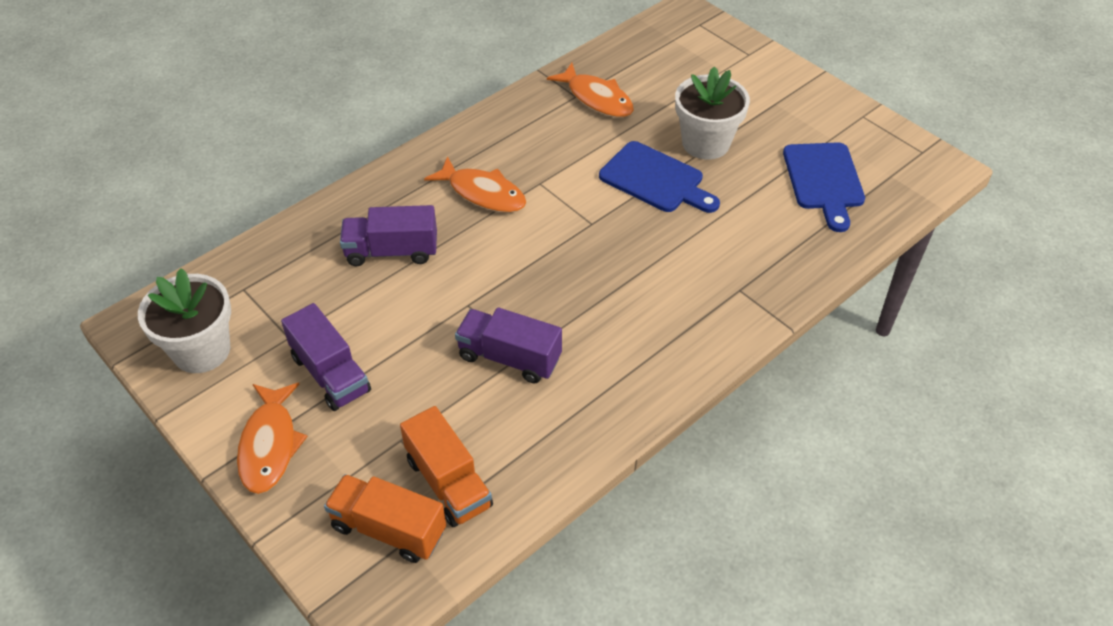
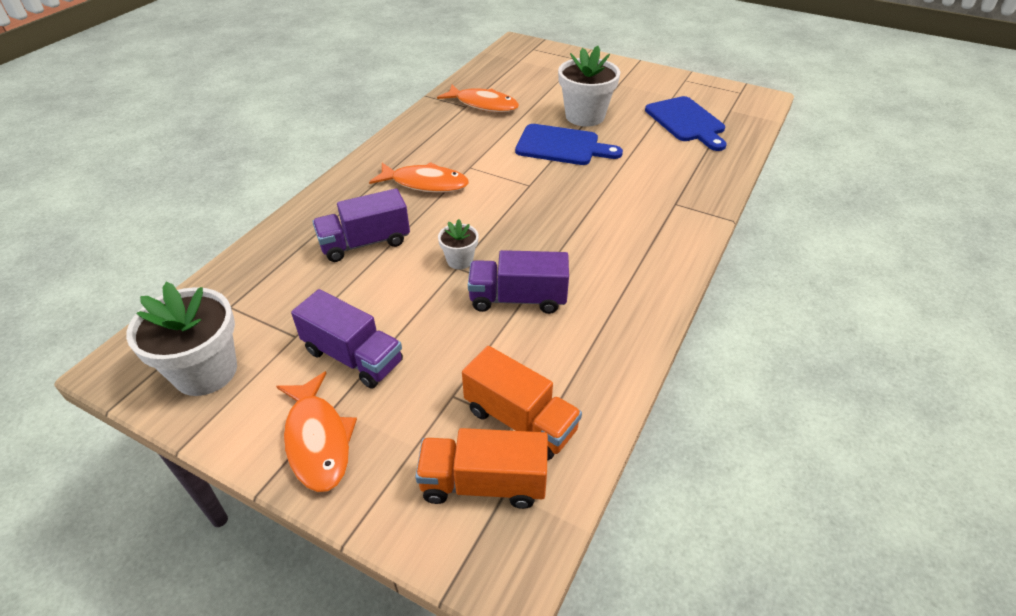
camera: 20 degrees left, 5 degrees down
none -> white flower pot [438,219,479,269]

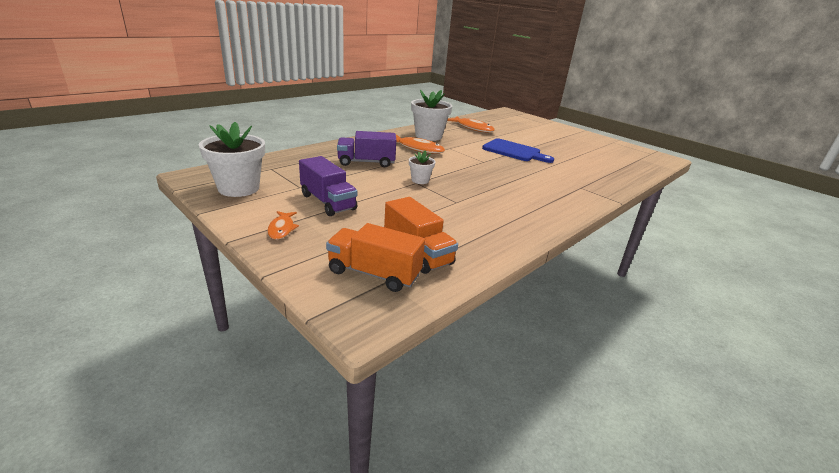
camera: 15 degrees right, 15 degrees down
orange fish [276,371,357,492] -> orange fish [267,211,299,240], size x0.58
purple truck [468,250,569,314] -> none
white flower pot [558,46,620,127] -> white flower pot moved to [411,90,452,141]
blue cutting board [645,96,727,151] -> none

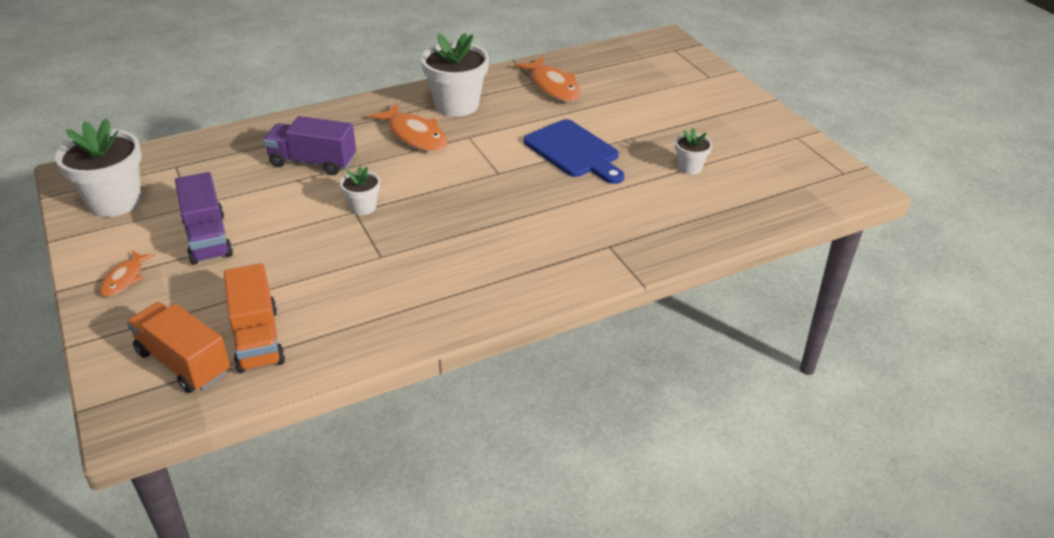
camera: 20 degrees right, 10 degrees up
none -> white flower pot [675,128,712,175]

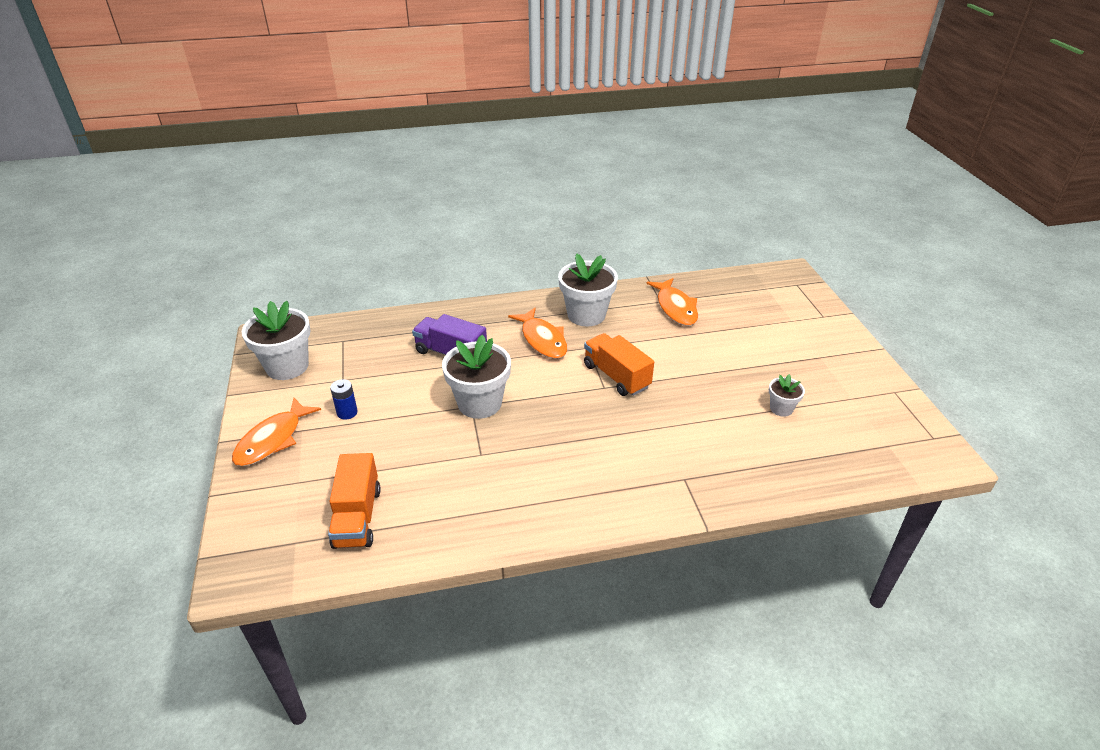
camera: 15 degrees right, 0 degrees up
orange fish [100,250,155,296] -> orange fish [232,398,321,466], size x1.73
orange truck [127,302,230,393] -> orange truck moved to [584,333,654,396]
purple truck [175,172,233,265] -> blue battery [330,379,358,419]
white flower pot [340,166,380,215] -> white flower pot [442,335,511,419], size x1.96
blue cutting board [524,119,624,184] -> none

